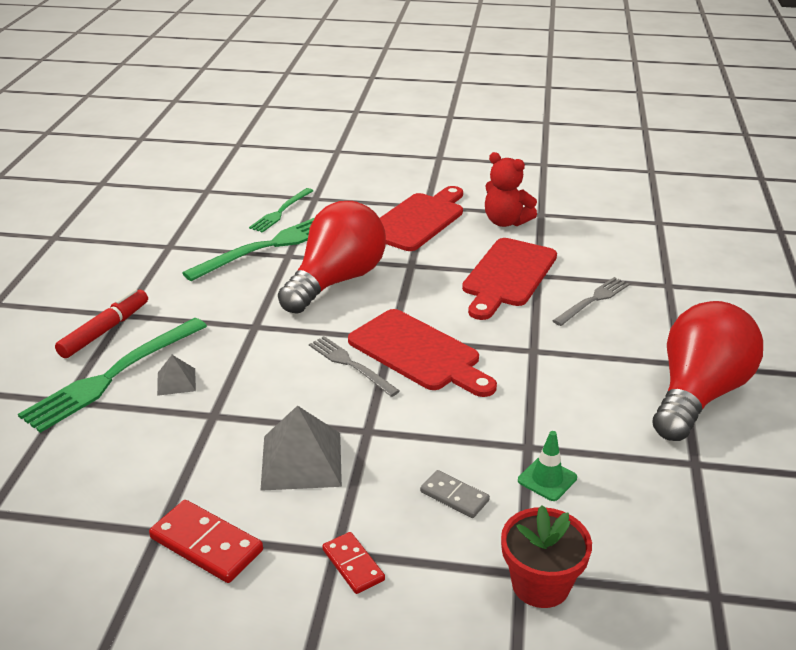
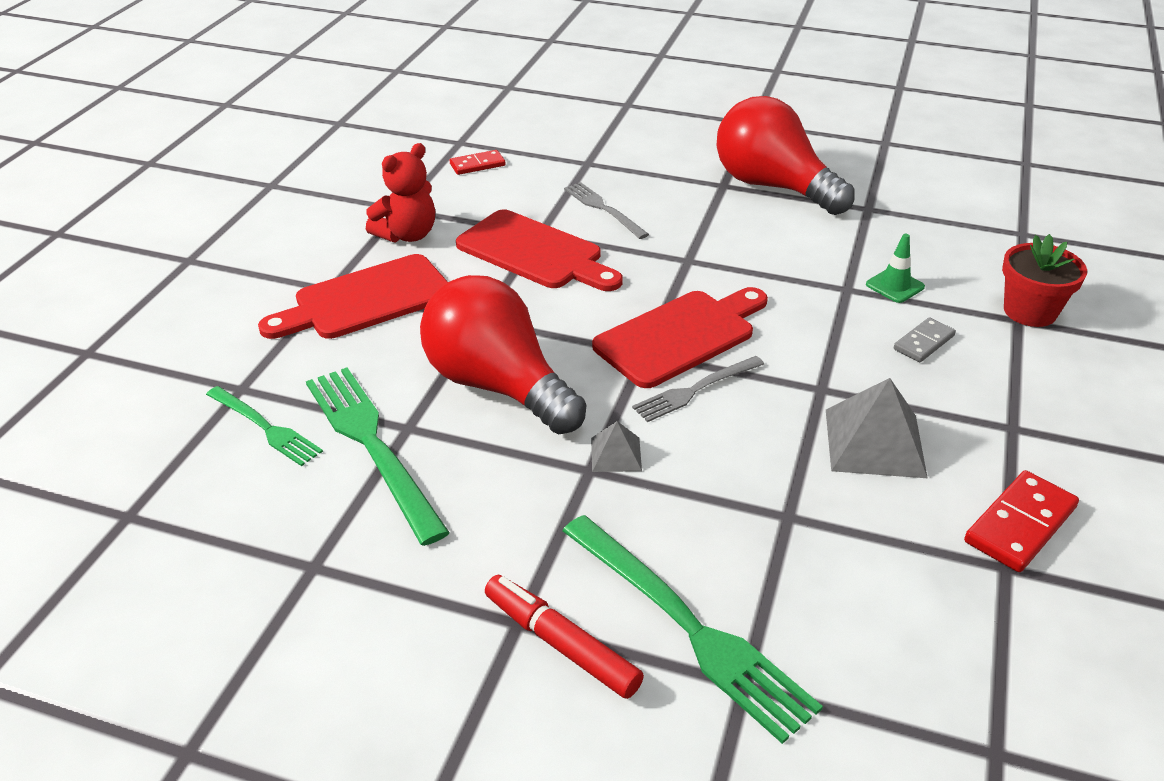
camera: 80 degrees left, 5 degrees up
grey pyramid [157,355,196,396] -> grey pyramid moved to [591,421,642,472]
red domino [322,532,385,594] -> red domino moved to [450,150,505,175]
red cutting board [380,186,463,251] -> red cutting board turned 75 degrees counterclockwise [258,254,448,339]

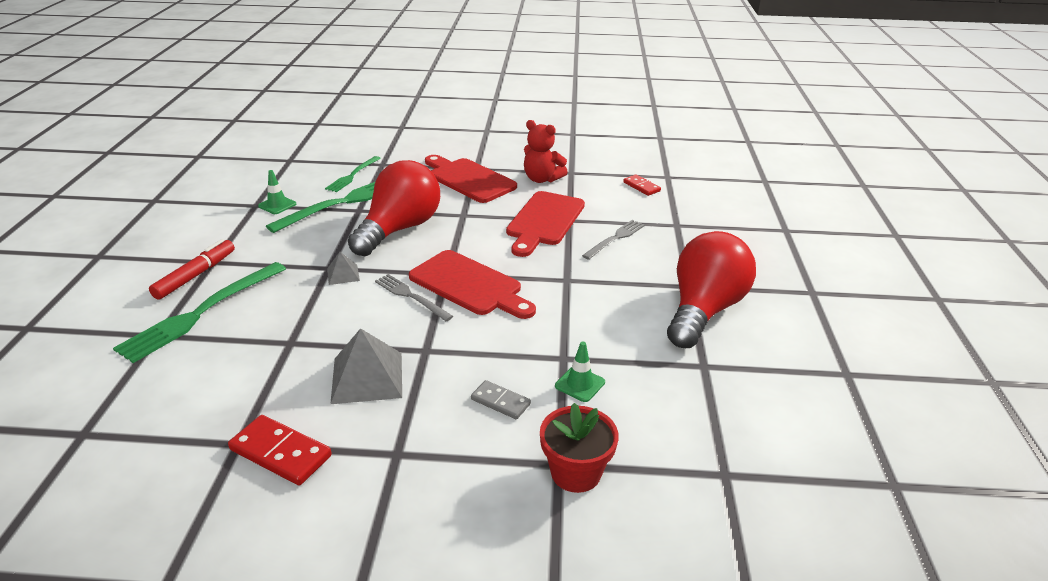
camera: 75 degrees right, 5 degrees down
none -> green traffic cone [258,170,296,214]

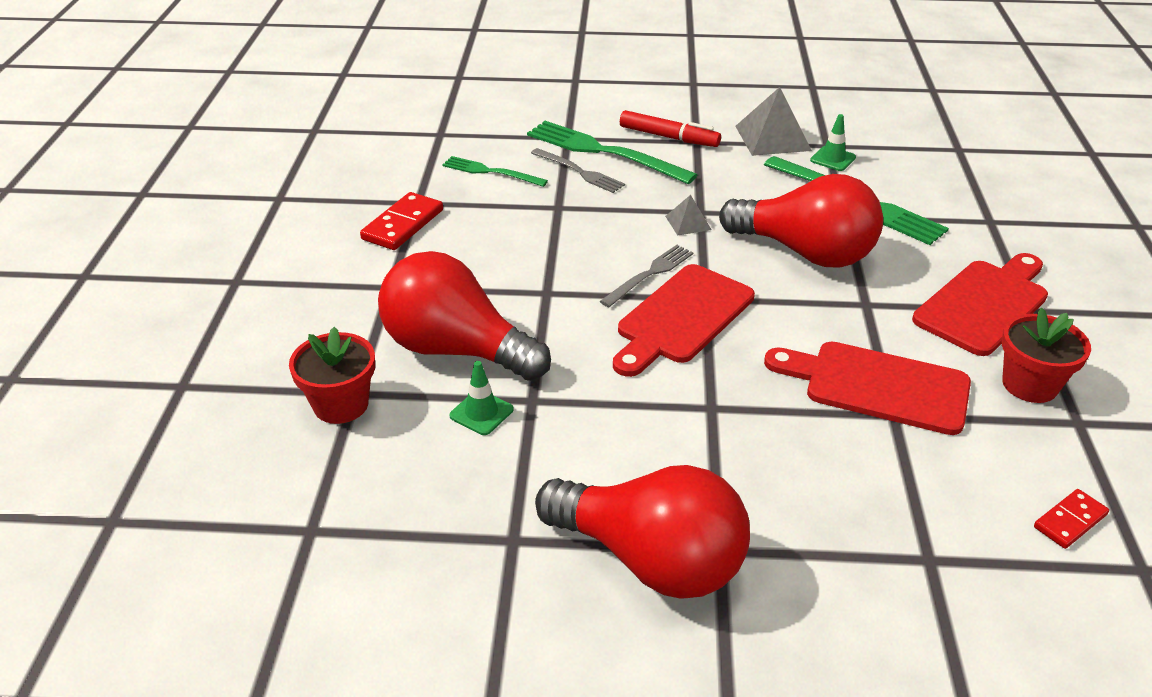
camera: 90 degrees right, 5 degrees up
green fork [325,156,381,192] -> green fork moved to [442,156,548,187]
grey pyramid [330,328,402,404] -> grey pyramid moved to [735,87,812,156]
grey domino [471,380,531,419] -> red light bulb [378,251,551,381]
red teddy bear [524,120,568,183] -> red flower pot [1002,308,1091,403]
grey fork [582,220,645,260] -> grey fork moved to [531,148,625,193]

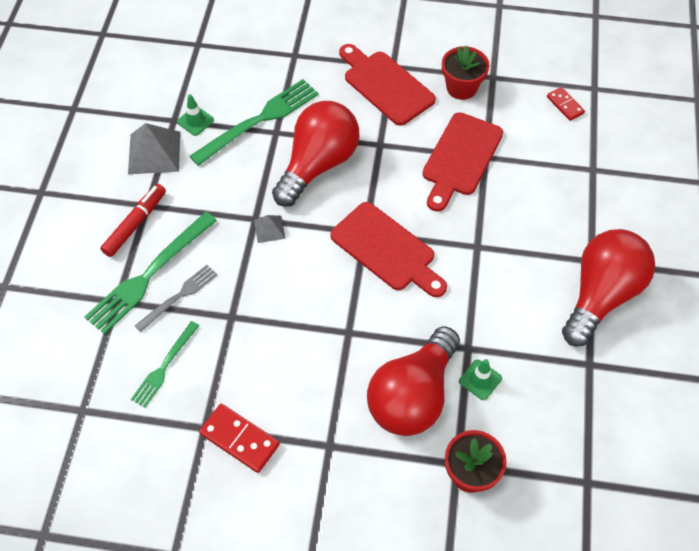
camera: 85 degrees left, 20 degrees up
grey fork [600,245,694,307] -> none

